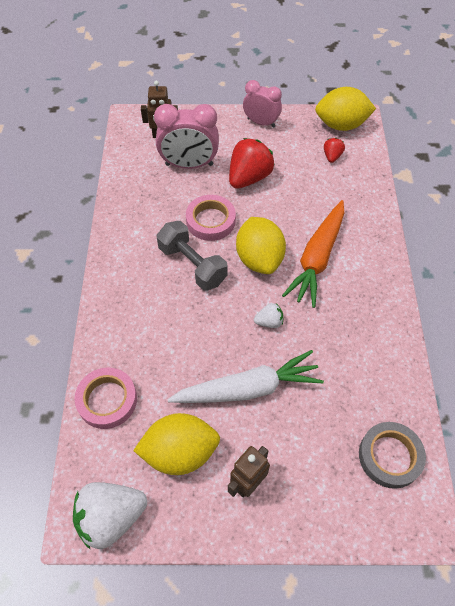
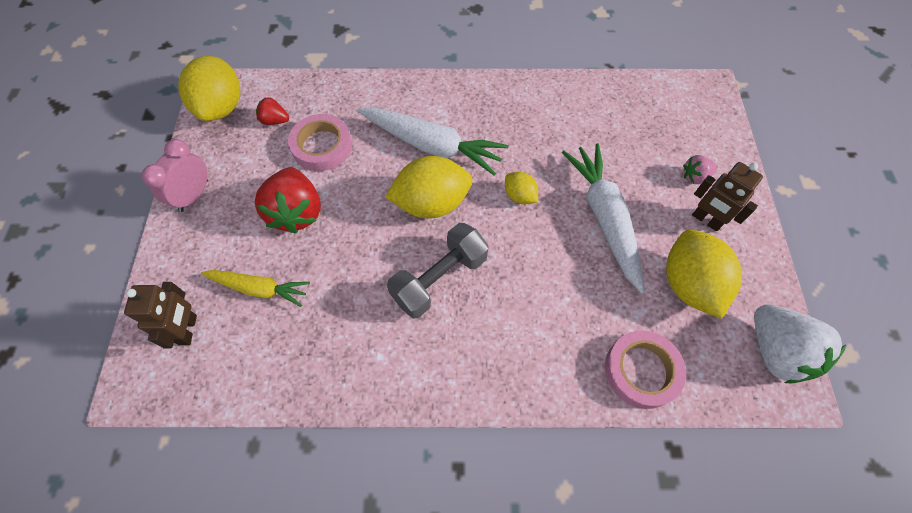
camera: 90 degrees left, 5 degrees up
pink clock [154,104,219,169] -> yellow carrot [201,270,310,307]
pink tape [186,195,236,241] -> pink tape moved to [288,114,352,171]
red strawberry [229,138,274,189] -> red strawberry turned 135 degrees counterclockwise [254,167,321,234]
white strawberry [254,303,283,328] -> yellow lemon [505,172,538,204]
orange carrot [282,200,344,308] -> white carrot [358,107,508,175]
grey tape [359,422,426,489] -> none
none -> pink strawberry [683,155,717,184]

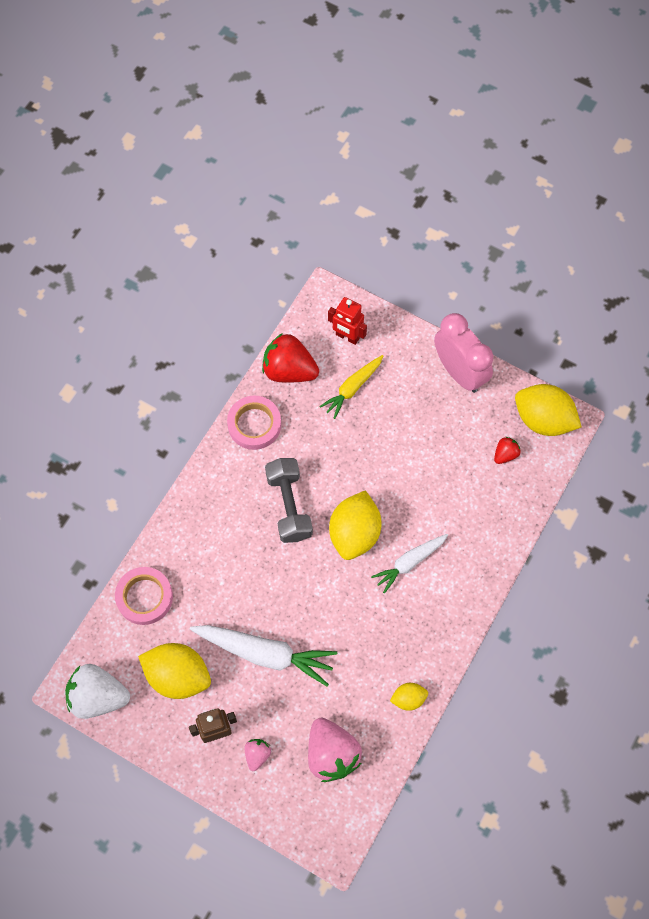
camera: 120 degrees right, 5 degrees up
brown robot [124,282,197,348] -> red robot [328,297,367,345]
pink clock [141,139,208,212] -> pink clock [434,313,493,393], size x1.51
red strawberry [254,167,321,234] -> red strawberry moved to [262,333,319,383]
pink tape [288,114,352,171] -> pink tape moved to [227,396,281,450]
white carrot [358,107,508,175] -> white carrot [371,534,448,594], size x0.61
yellow lemon [505,172,538,204] -> yellow lemon moved to [390,683,428,711]
none -> pink strawberry [308,718,362,782]

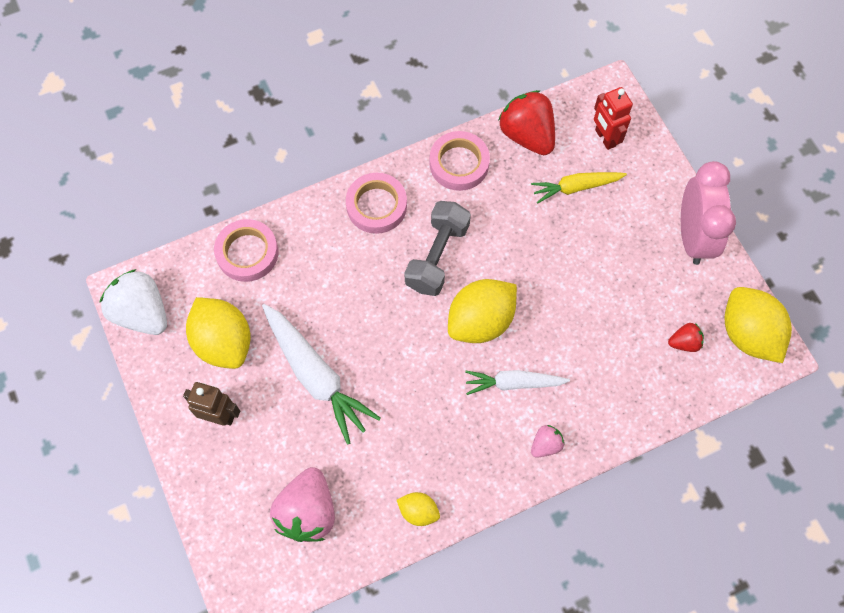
camera: 35 degrees right, 0 degrees up
pink strawberry [245,739,271,771] -> pink strawberry moved to [531,425,565,458]
none -> pink tape [346,173,407,234]

